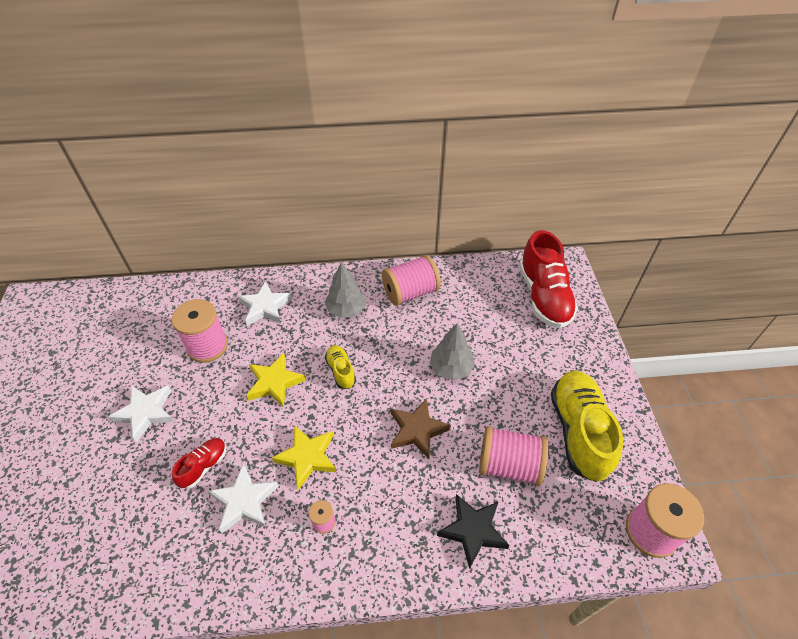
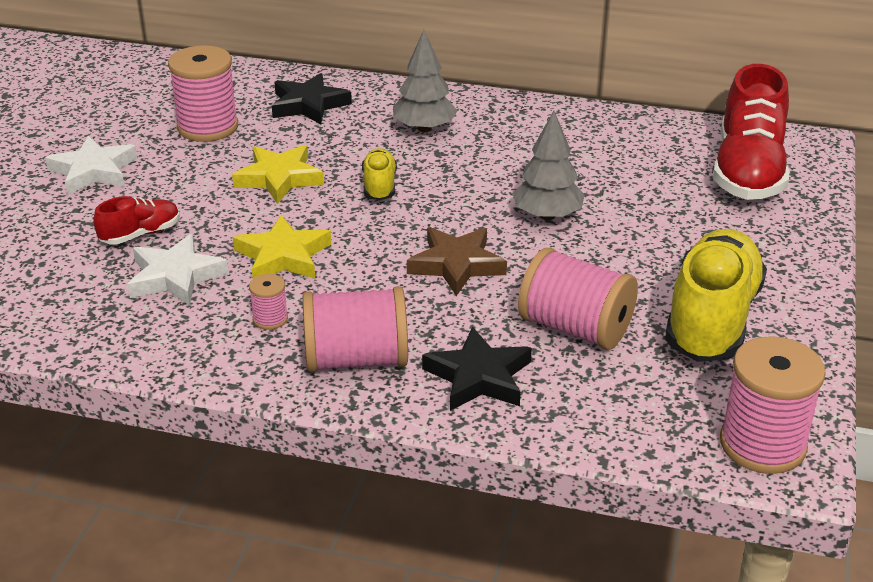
camera: 20 degrees right, 15 degrees down
white star [238,281,292,326] -> black star [272,73,352,125]
pink spool [382,255,441,306] -> pink spool moved to [303,286,408,372]

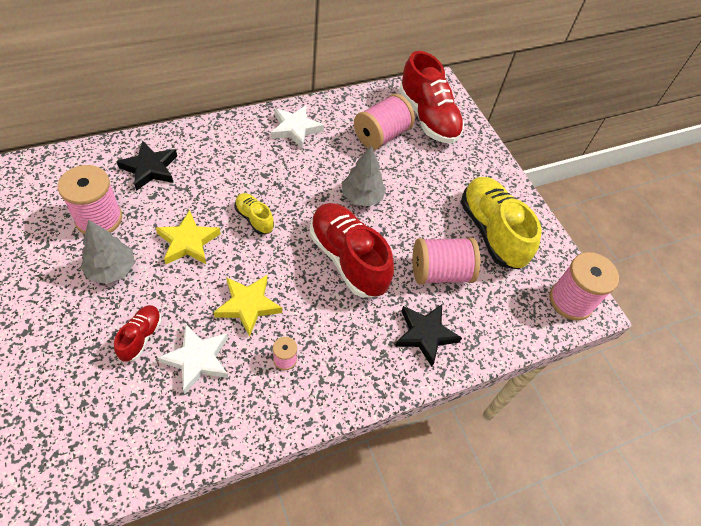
camera: 45 degrees left, 20 degrees up
white star [45,136,137,195] -> white star moved to [271,105,324,149]
pink spool [303,286,408,372] -> pink spool moved to [354,94,415,150]
grey tree [393,30,458,132] -> grey tree moved to [80,219,135,284]
brown star [407,227,507,296] -> red shoe [309,203,394,298]

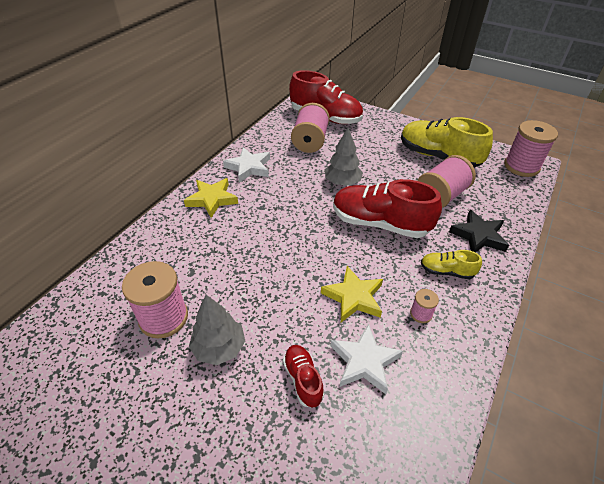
camera: 30 degrees left, 10 degrees down
black star [116,141,177,191] -> none
yellow star [156,210,221,264] -> yellow star moved to [184,178,238,218]
yellow shoe [235,193,274,235] -> yellow shoe moved to [421,250,482,279]

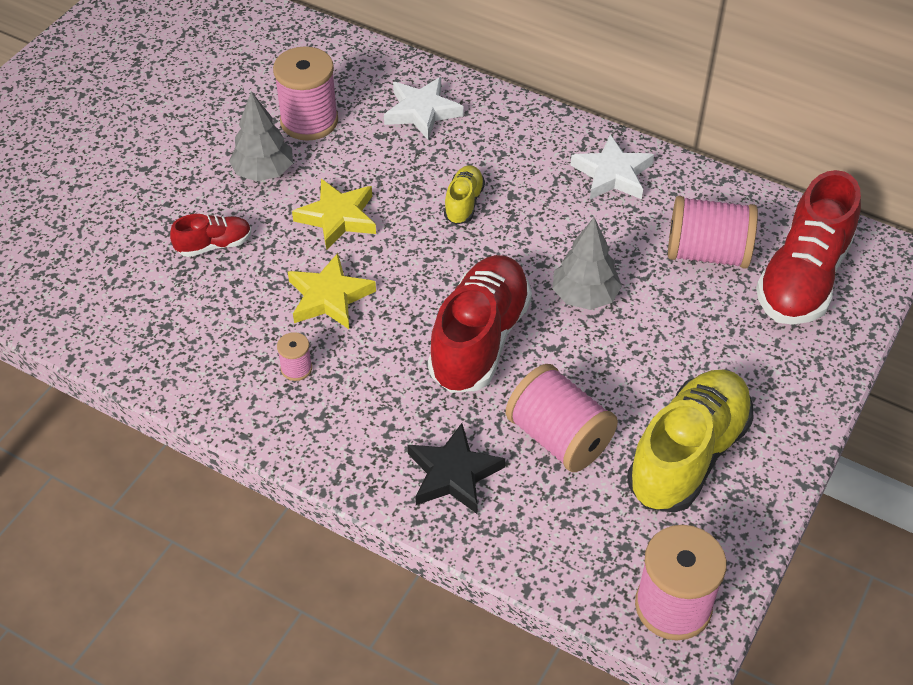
camera: 90 degrees right, 5 degrees up
yellow star [184,178,238,218] -> yellow star moved to [292,179,376,250]
white star [331,323,403,394] -> white star moved to [384,77,463,140]
yellow shoe [421,250,482,279] -> yellow shoe moved to [444,165,485,225]

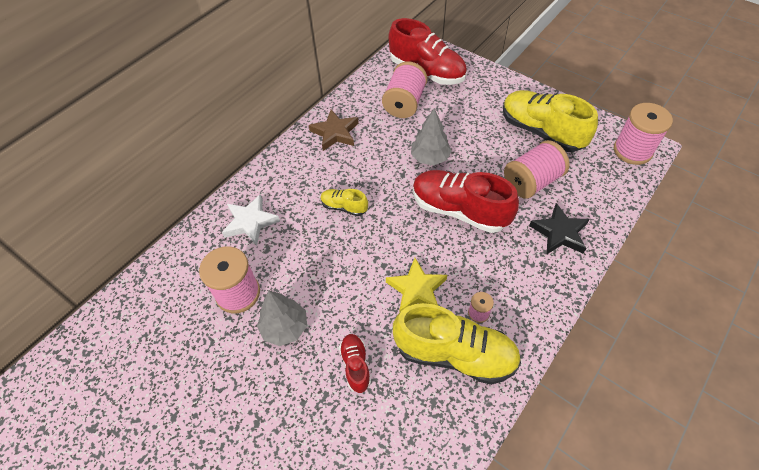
camera: 80 degrees left, 5 degrees up
yellow star [292,179,376,250] -> none
white star [571,134,654,200] -> brown star [309,109,359,151]
none -> yellow shoe [393,303,521,385]

